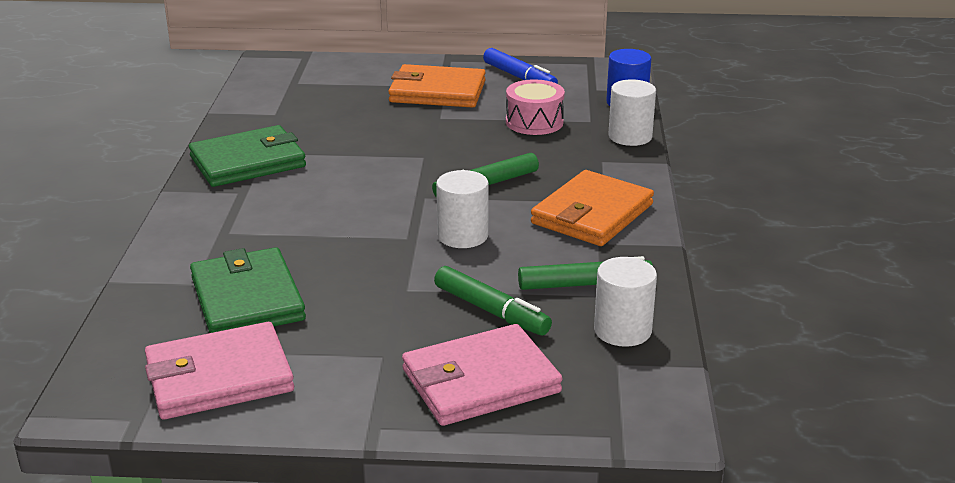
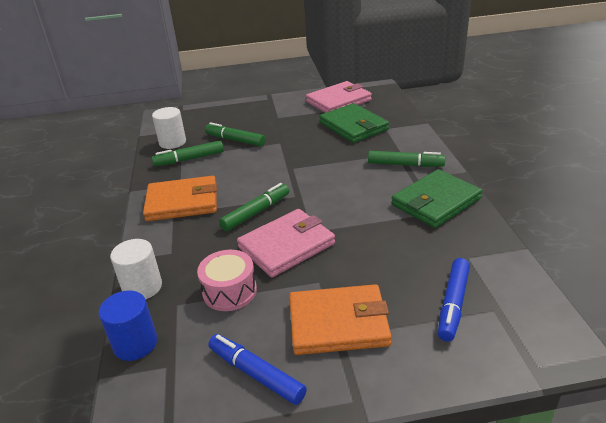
camera: 170 degrees right, 5 degrees up
pink wallet [402,324,562,426] -> pink wallet moved to [237,209,335,278]
white cylinder [436,170,489,248] -> none
orange wallet [531,170,654,246] -> orange wallet turned 60 degrees clockwise [143,176,217,221]
none -> green marker [368,151,445,167]
none -> blue marker [438,258,470,341]

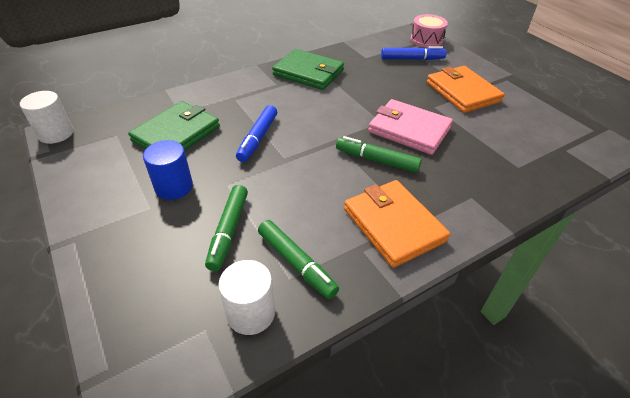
camera: 115 degrees left, 10 degrees up
blue cylinder [99,290,157,361] -> blue cylinder moved to [143,140,193,200]
white cylinder [110,239,162,300] -> white cylinder moved to [20,91,74,144]
pink drum [197,250,257,311] -> pink drum moved to [411,14,448,48]
blue marker [208,334,307,405] -> blue marker moved to [236,105,277,162]
pink wallet [306,81,372,113] -> none
green marker [368,151,445,167] -> none

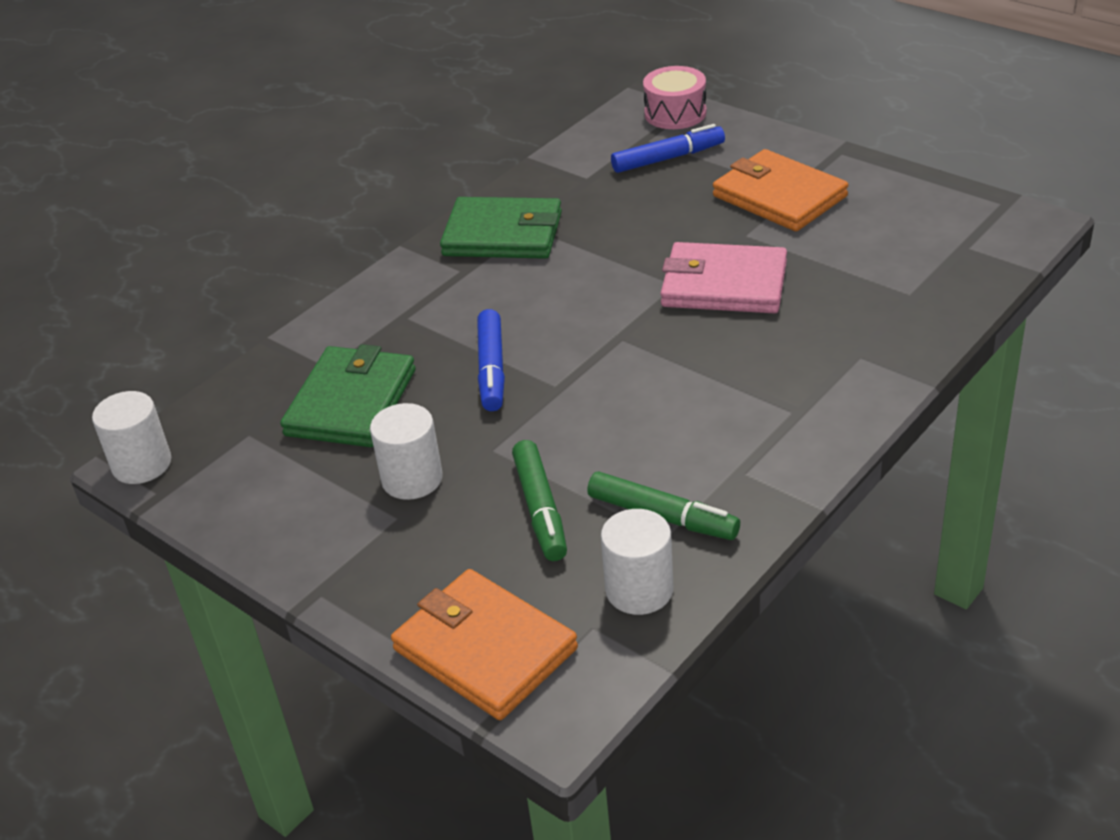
camera: 15 degrees left, 5 degrees down
blue cylinder [143,140,193,200] -> white cylinder [370,403,443,500]
green marker [336,136,422,173] -> none
orange wallet [344,180,450,268] -> orange wallet moved to [391,569,578,720]

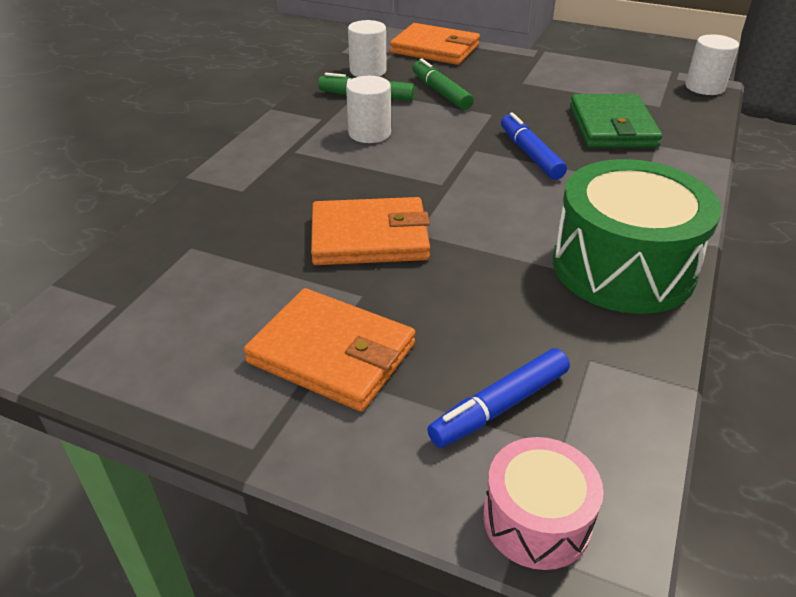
camera: 160 degrees right, 0 degrees up
white cylinder [370,403,443,500] -> white cylinder moved to [346,76,391,143]
green wallet [440,197,562,259] -> green drum [553,159,721,314]
pink wallet [660,242,787,313] -> orange wallet [311,197,430,265]

